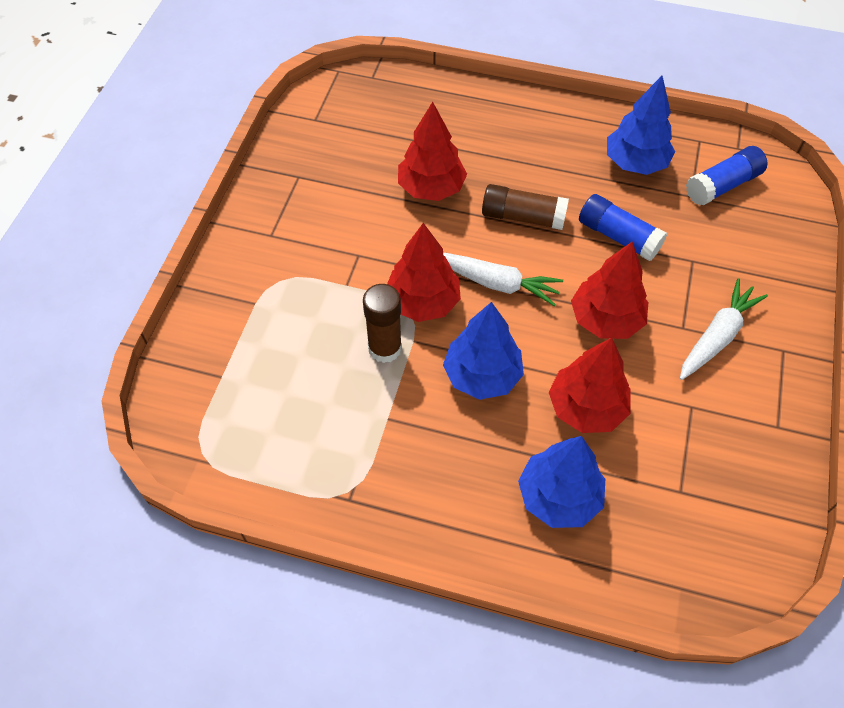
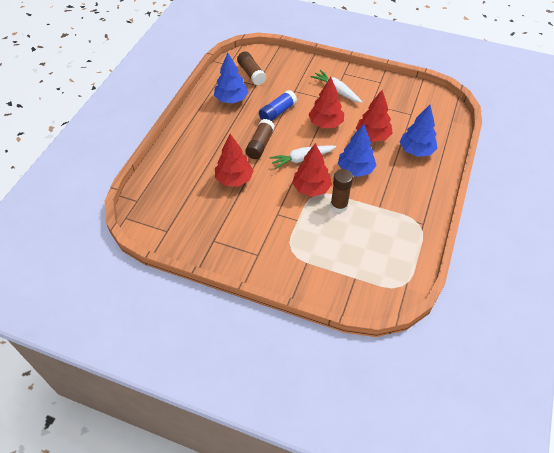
camera: 85 degrees left, 5 degrees down
white carrot [443,253,563,306] -> white carrot turned 135 degrees counterclockwise [269,145,336,169]
blue glue stick [686,146,767,206] -> brown glue stick [237,51,266,85]

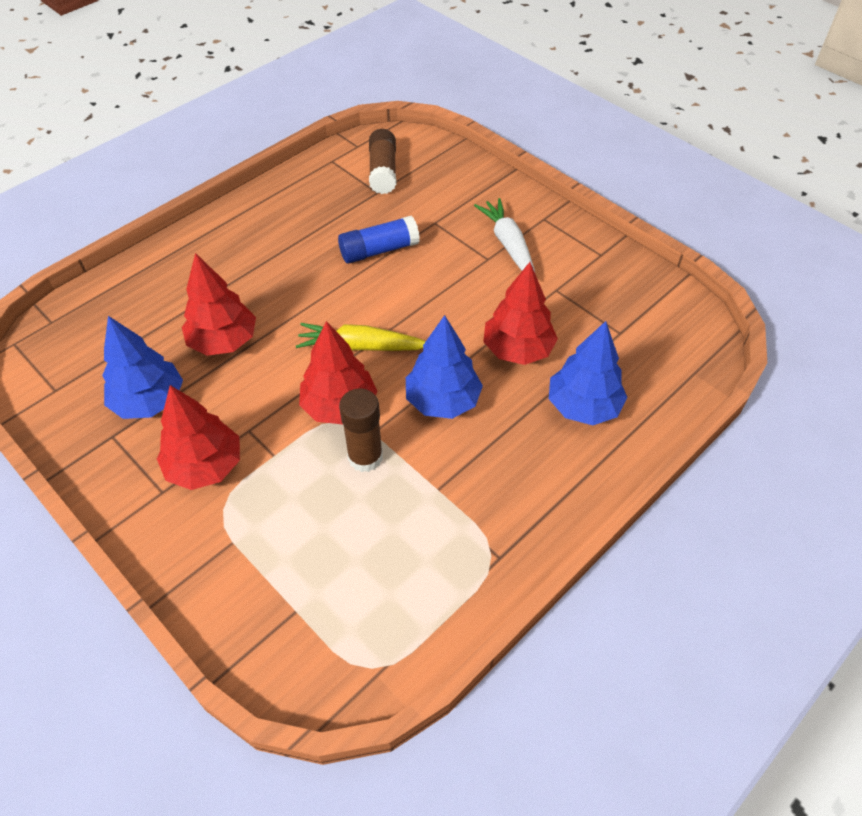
camera: 25 degrees right, 0 degrees up
blue tree [214,53,248,104] -> blue tree moved to [102,316,183,419]
brown glue stick [245,119,275,159] -> none
white carrot [269,145,336,169] -> yellow carrot [296,323,426,351]
red tree [309,77,344,128] -> red tree moved to [157,385,240,490]

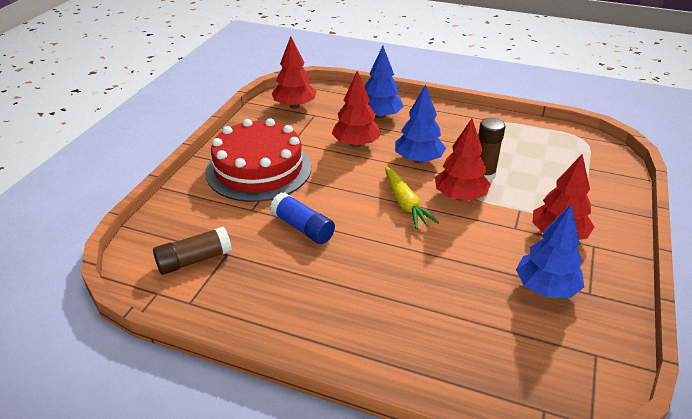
camera: 115 degrees left, 15 degrees down
red tree [182,253,256,356] -> red tree moved to [272,36,316,109]
white carrot [474,198,535,272] -> red cake [205,118,311,202]

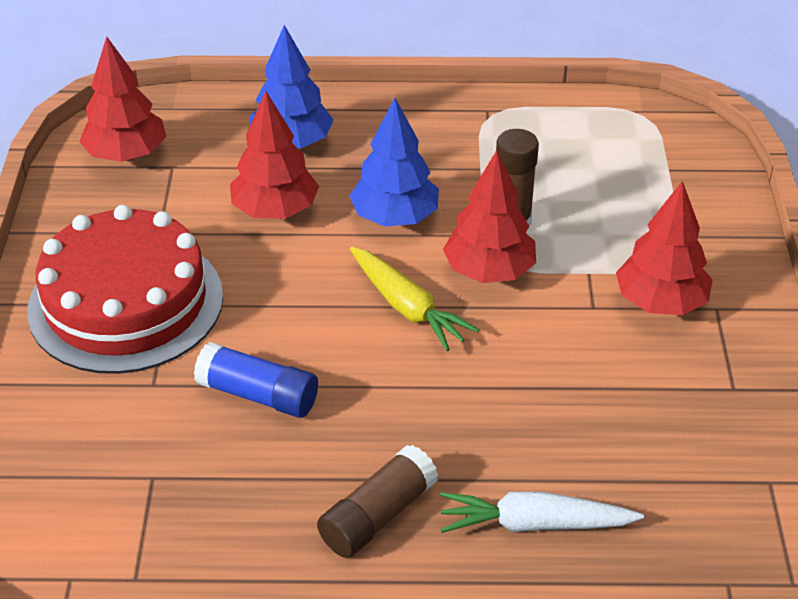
camera: 20 degrees left, 5 degrees up
brown glue stick [153,226,232,275] -> brown glue stick moved to [317,445,438,558]
blue tree [516,205,584,298] -> none
none -> white carrot [440,492,644,533]

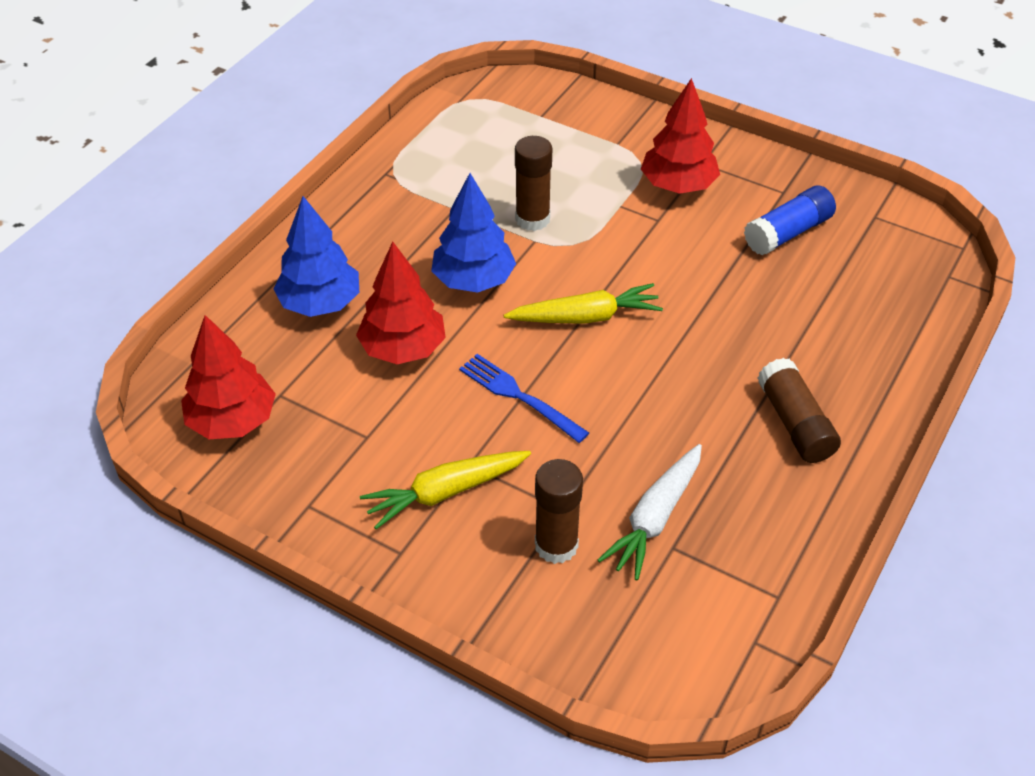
camera: 60 degrees left, 5 degrees up
red cake [27,205,223,374] -> yellow carrot [360,451,531,529]
blue glue stick [194,342,318,418] -> blue glue stick moved to [744,185,836,255]
white carrot [440,492,644,533] -> white carrot moved to [598,444,702,581]
red tree [443,150,536,283] -> none
none -> blue fork [459,354,589,443]
none -> brown glue stick [535,459,583,564]

